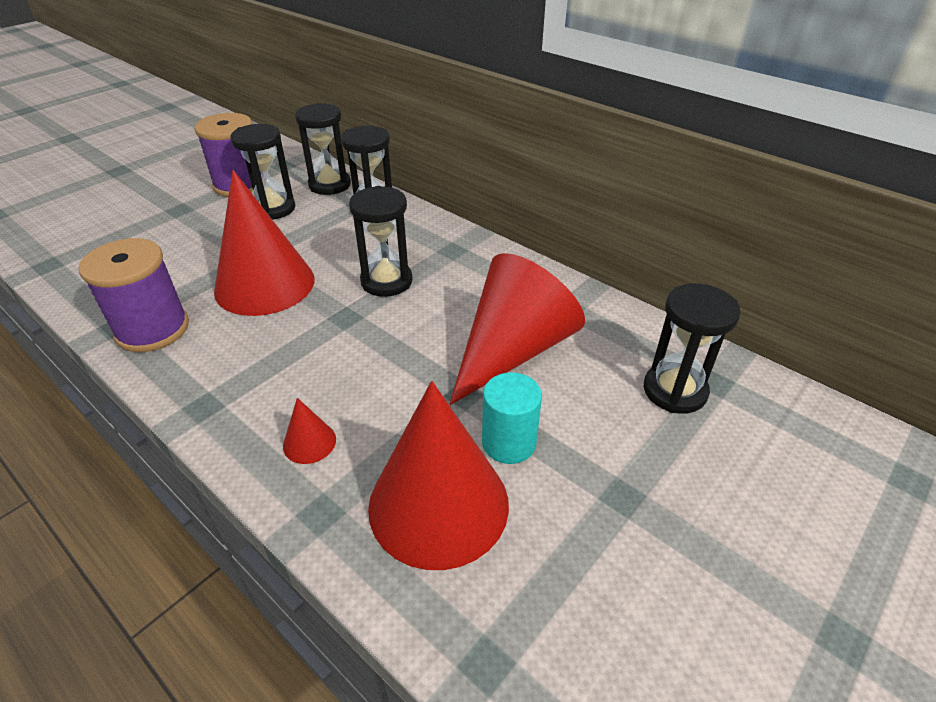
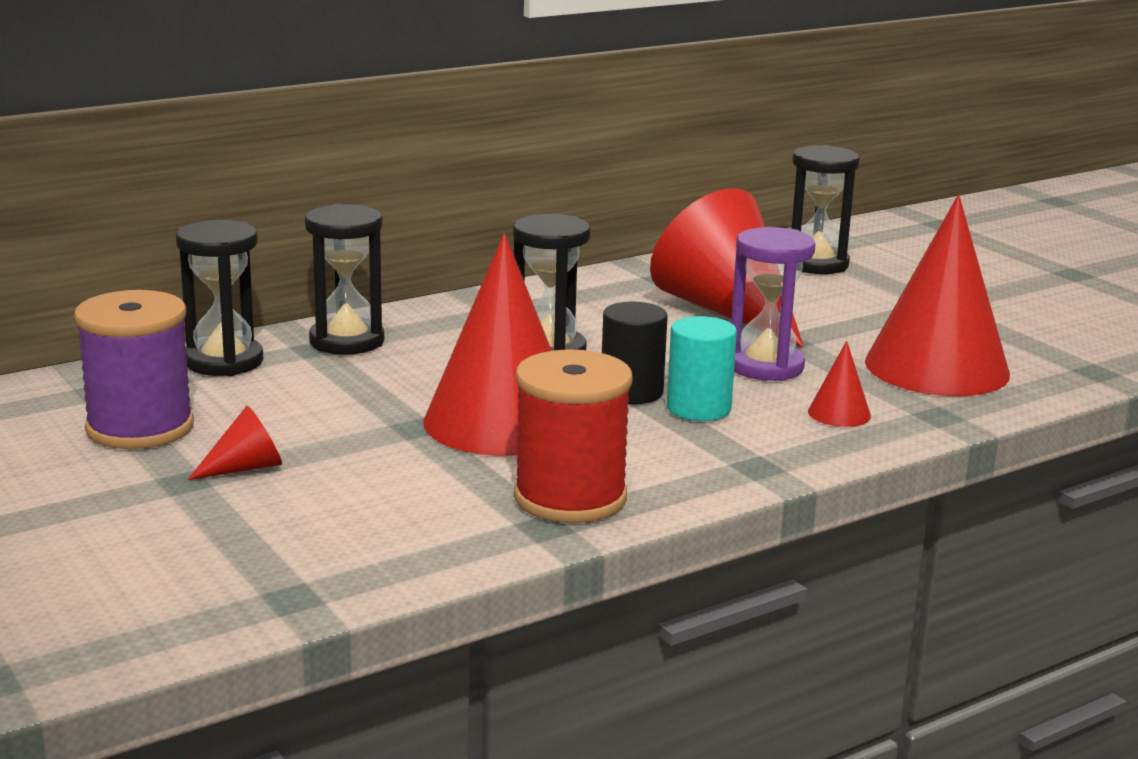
camera: 75 degrees left, 20 degrees down
purple spool [79,238,189,352] -> red spool [514,349,633,523]
black hourglass [230,124,295,220] -> none
turquoise cylinder [482,372,542,464] -> turquoise cylinder moved to [667,316,737,421]
none -> red cone [187,406,282,480]
none -> black cylinder [602,301,668,404]
none -> purple hourglass [731,227,816,381]

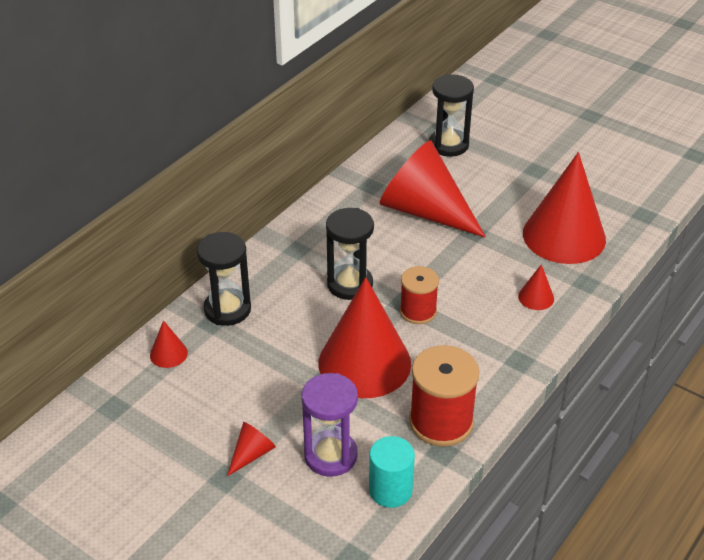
camera: 20 degrees left, 20 degrees up
purple spool [74,290,194,449] -> none
black hourglass [176,220,263,376] -> red cone [150,320,188,368]
black cylinder [602,301,668,404] -> red spool [400,266,439,324]
turquoise cylinder [667,316,737,421] -> turquoise cylinder moved to [369,436,415,508]
purple hourglass [731,227,816,381] -> purple hourglass moved to [301,373,358,477]

